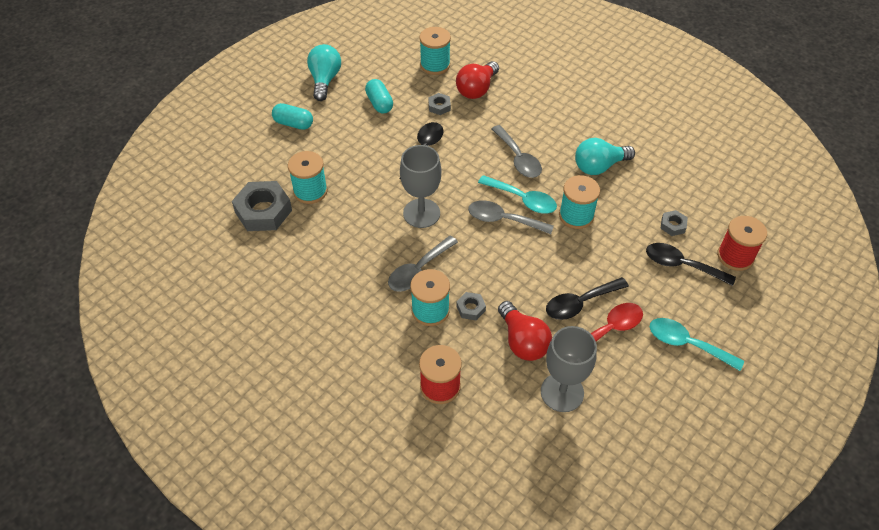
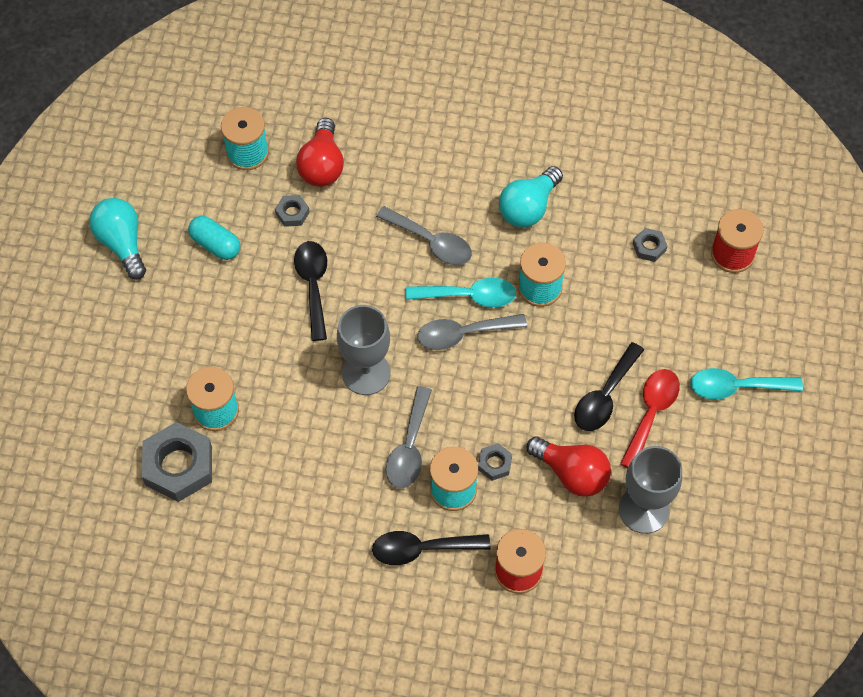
camera: 30 degrees left, 10 degrees up
turquoise capsule [272,103,313,130] -> none
black spoon [646,243,736,286] -> black spoon moved to [372,531,491,565]

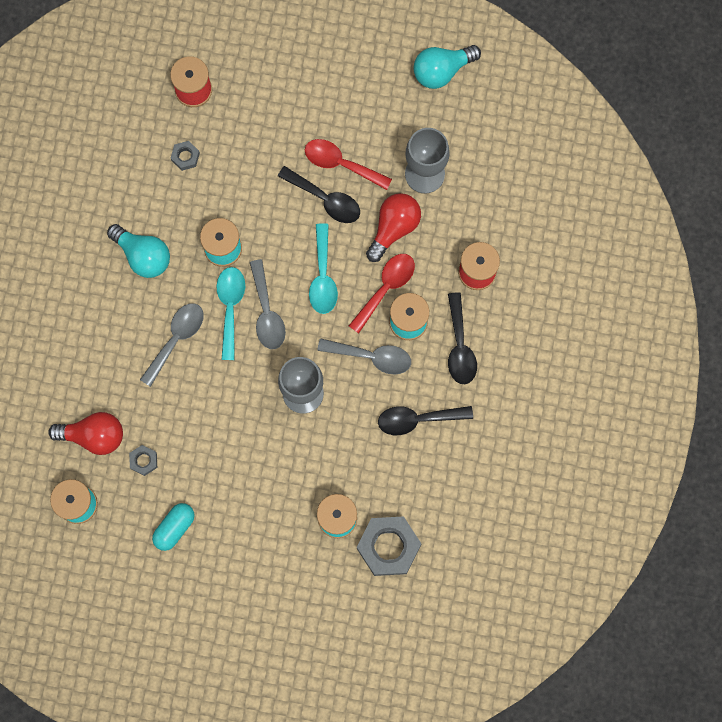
camera: 90 degrees left, 15 degrees up
turquoise light bulb [89,198,146,280] -> turquoise light bulb moved to [413,45,481,89]
black spoon [294,241,327,341] -> black spoon moved to [378,406,473,435]
grey nut [478,443,512,481] -> red spoon [349,254,415,334]
turquoise spoon [690,368,803,400] -> turquoise spoon moved to [309,223,338,314]

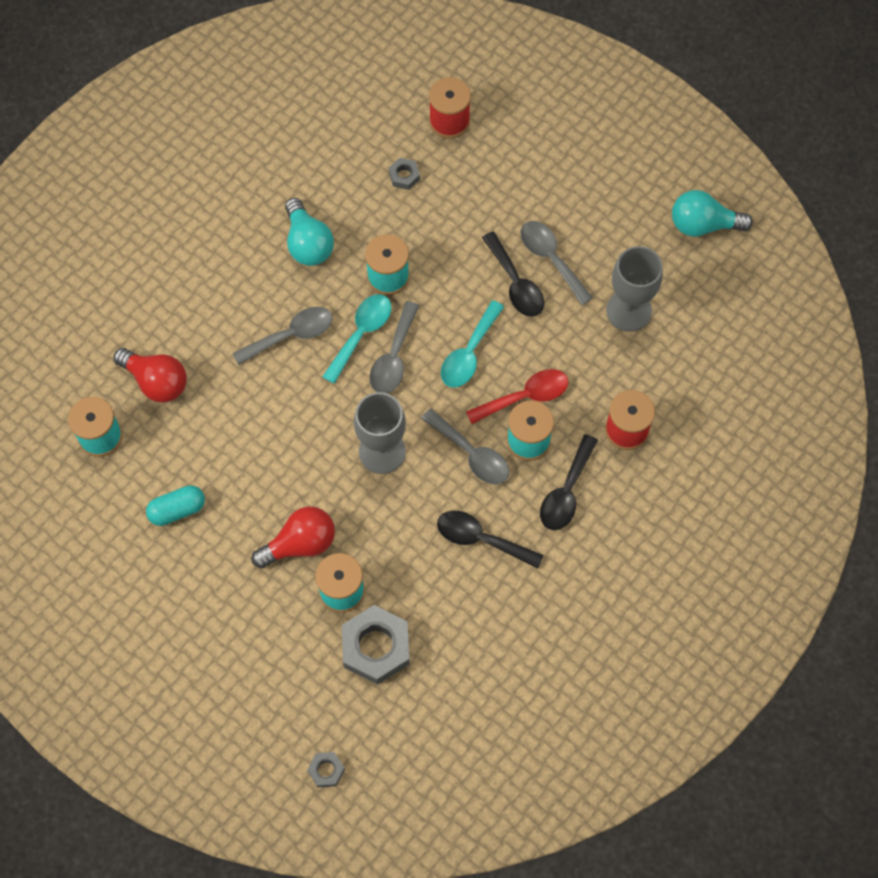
camera: 30 degrees right, 10 degrees down
grey nut [129,445,157,476] -> grey nut moved to [307,752,345,787]
red spoon [305,139,392,190] -> grey spoon [521,221,593,305]
red light bulb [366,193,421,262] -> red light bulb moved to [251,506,335,568]

